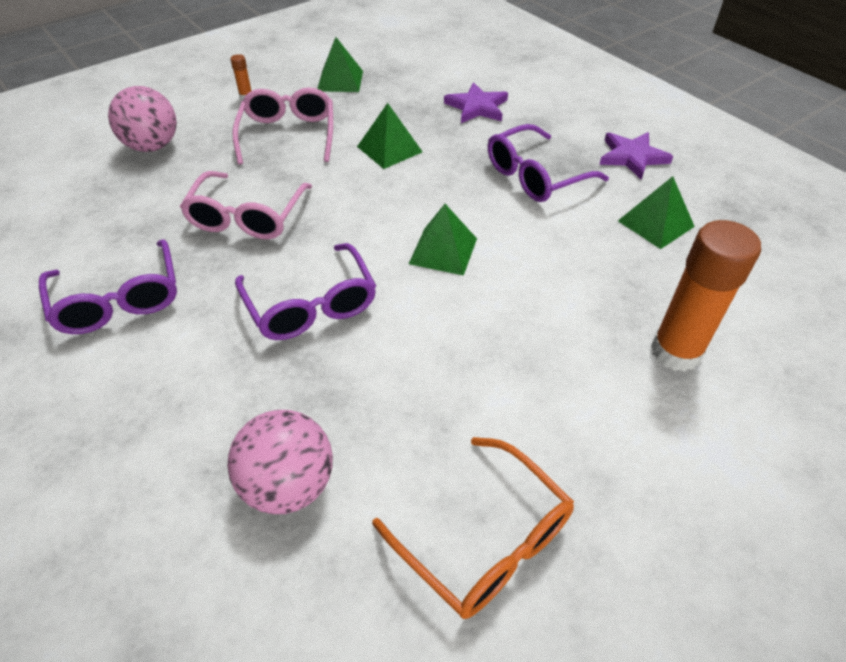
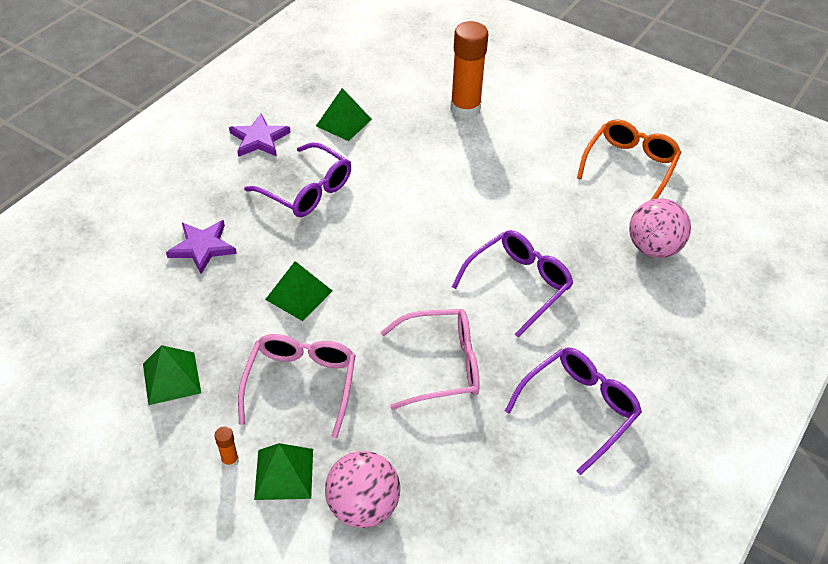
camera: 110 degrees left, 0 degrees up
pink glasses [232,87,333,165] -> pink glasses turned 120 degrees clockwise [238,334,356,438]
green pyramid [409,204,477,276] -> green pyramid moved to [254,443,313,500]

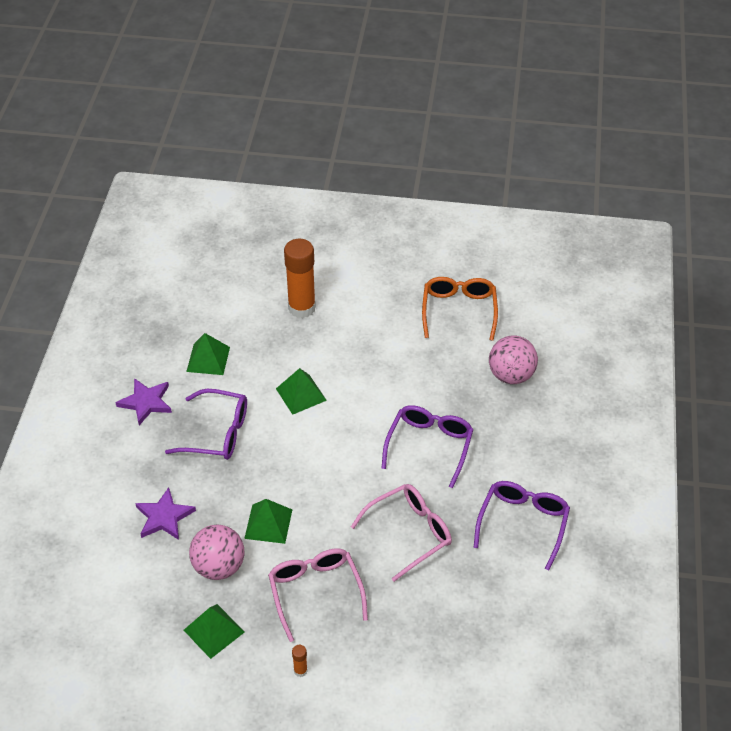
camera: 25 degrees left, 0 degrees up
green pyramid [254,443,313,500] -> green pyramid moved to [276,368,327,415]
pink ball [325,451,400,528] -> pink ball moved to [189,524,245,580]

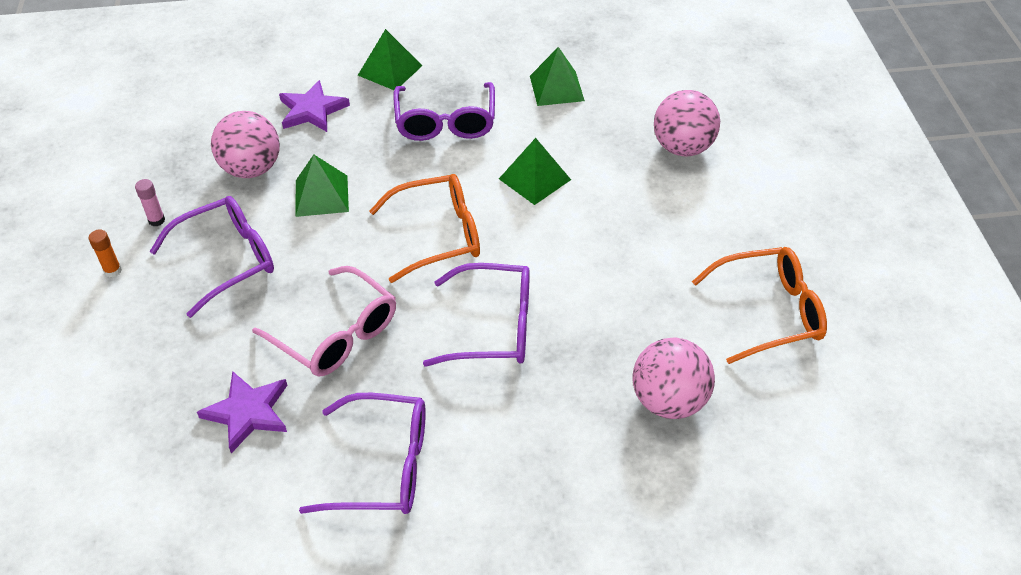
camera: 75 degrees right, 0 degrees up
purple star [115,378,172,425] -> purple star moved to [197,371,288,453]
green pyramid [184,604,245,659] -> green pyramid moved to [358,29,422,90]
pink glasses [268,548,368,642] -> purple glasses [150,196,274,318]
orange glue stick [284,239,316,318] -> pink ball [654,90,720,156]
none -> pink glue stick [135,179,165,226]
none -> orange glasses [369,174,480,283]

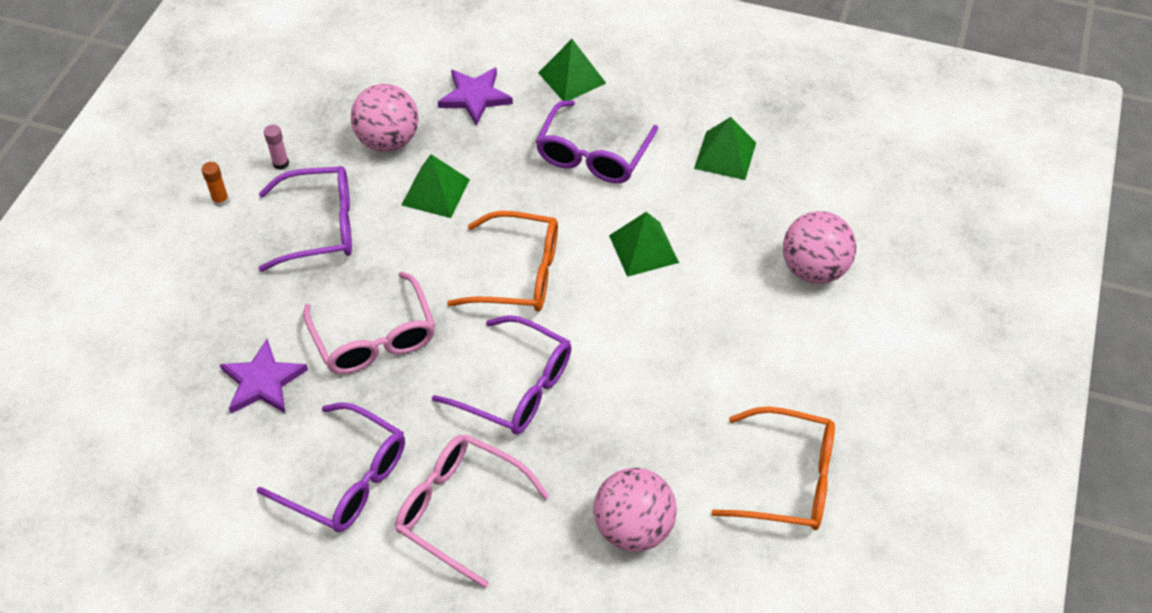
camera: 25 degrees right, 5 degrees up
none -> pink glasses [395,434,549,588]

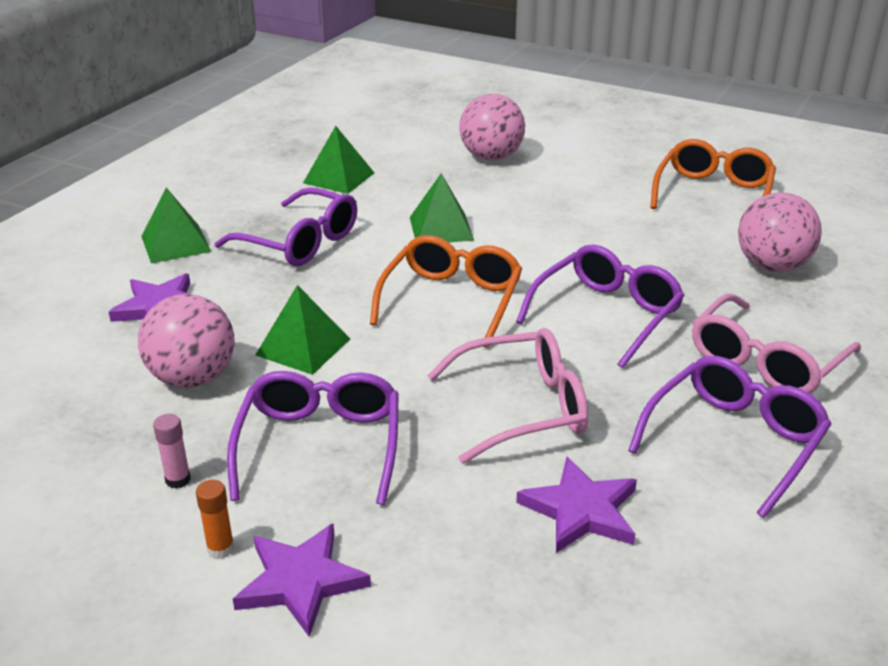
camera: 80 degrees left, 20 degrees down
none -> purple star [233,523,371,637]

